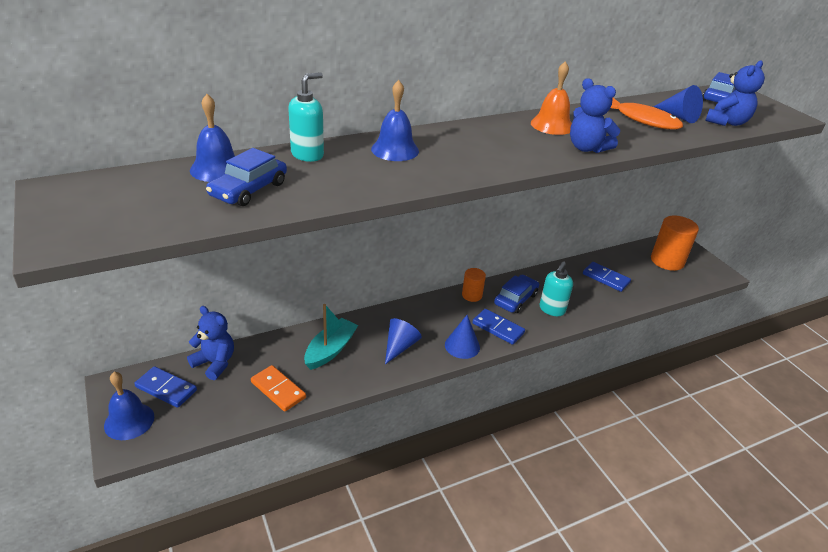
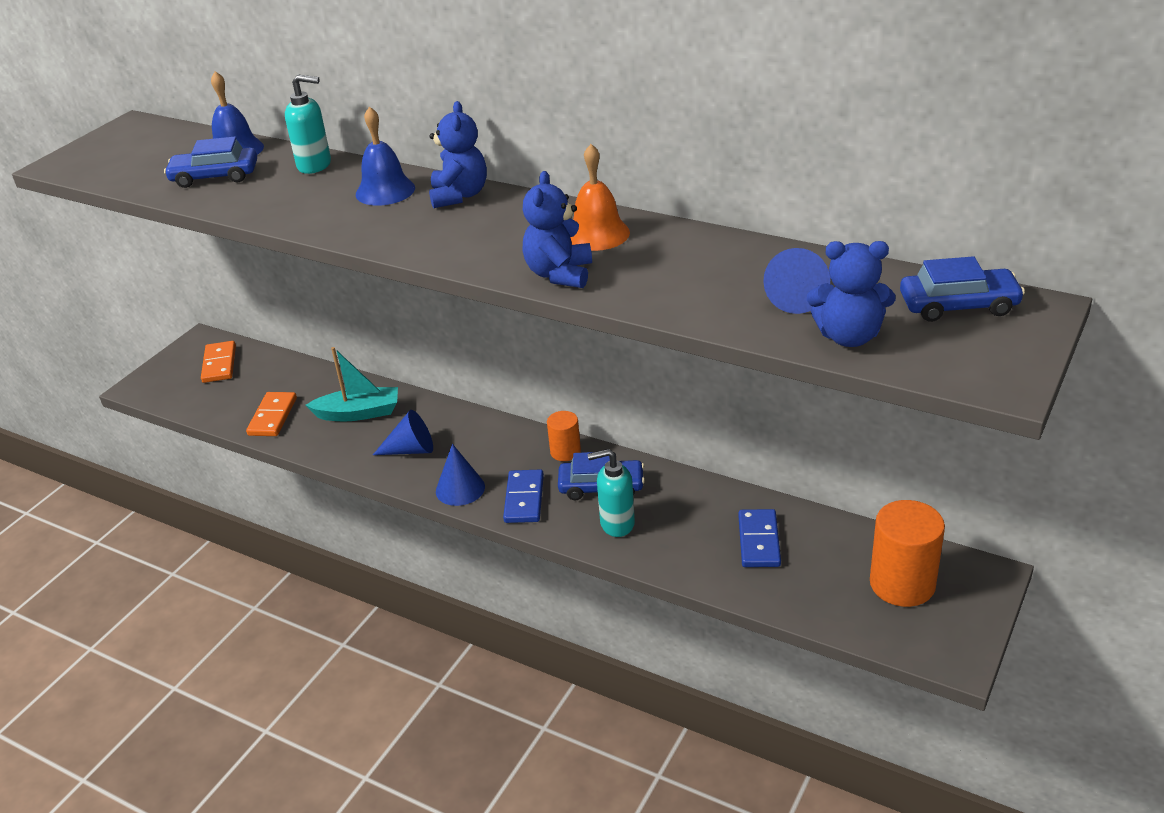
camera: 60 degrees right, 0 degrees up
blue bell [104,372,154,440] -> none
blue domino [134,366,197,408] -> orange domino [201,341,236,383]
blue teddy bear [187,306,234,380] -> blue teddy bear moved to [429,101,487,208]
orange fish [611,98,683,129] -> none

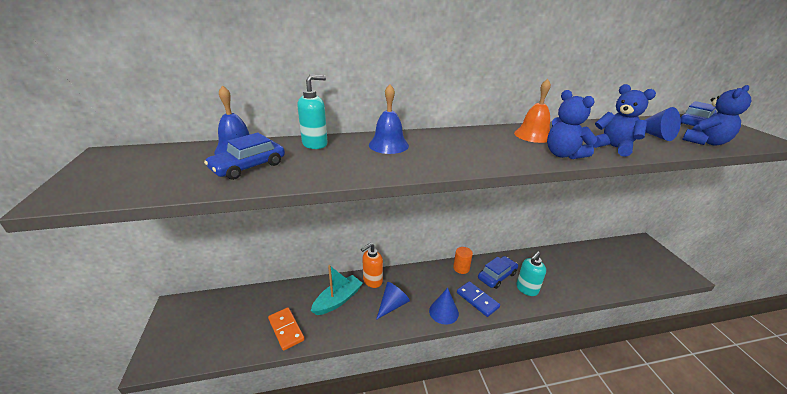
camera: 45 degrees left, 5 degrees down
orange domino [201,341,236,383] -> none
blue teddy bear [429,101,487,208] -> blue teddy bear moved to [592,84,656,157]
blue domino [738,509,781,567] -> none
orange cylinder [870,500,945,607] -> none
none -> orange soap dispenser [361,243,383,288]

